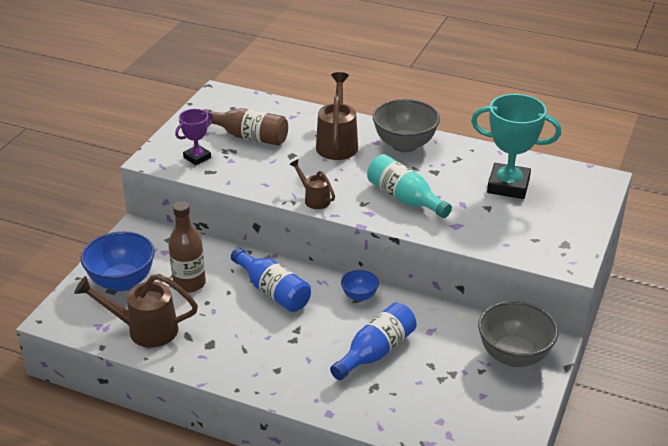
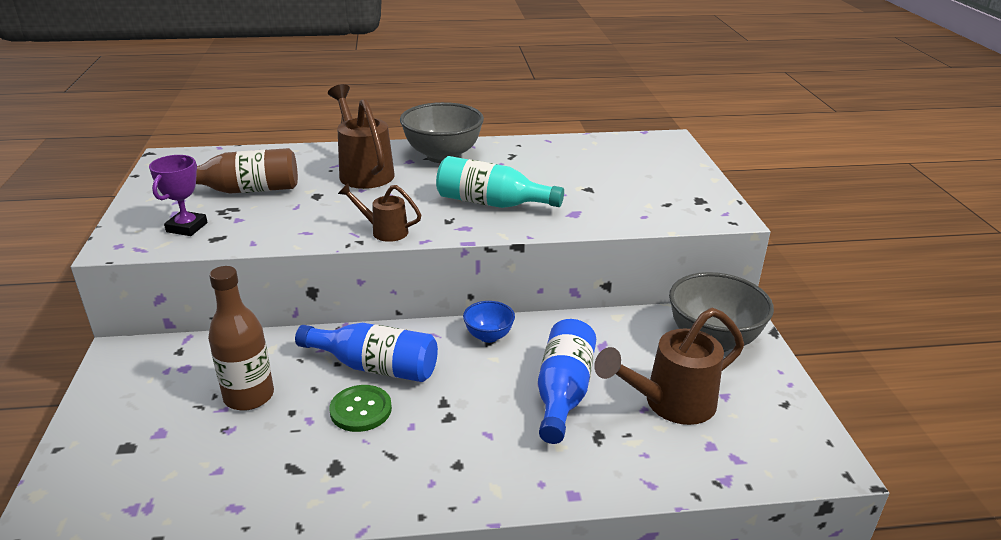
camera: 30 degrees left, 5 degrees down
brown watering can [74,273,198,348] -> brown watering can moved to [594,308,744,425]
blue bowl [81,231,155,291] -> none
turquoise trophy [471,94,561,199] -> none
none -> green button [329,385,392,432]

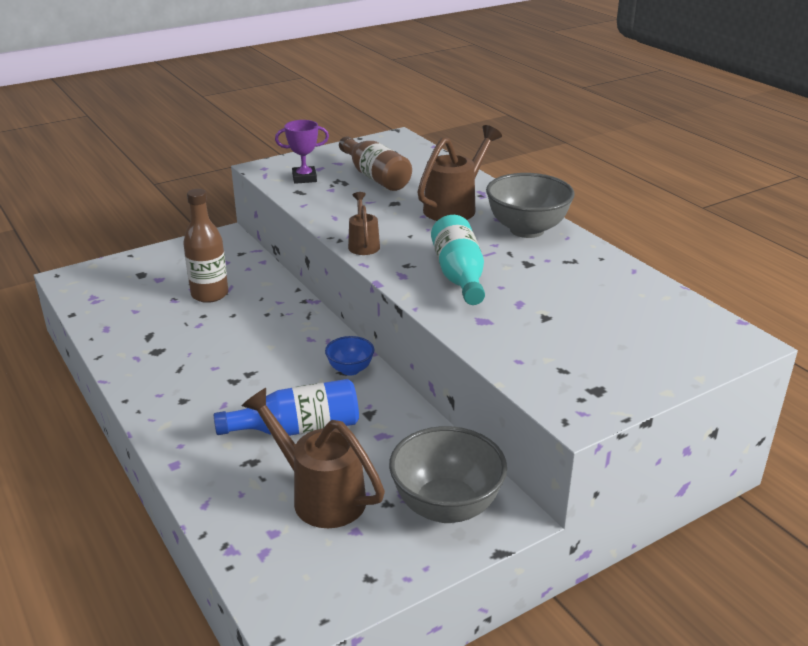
camera: 65 degrees right, 0 degrees up
blue bottle [295,323,438,382] -> none
green button [329,385,392,432] -> none

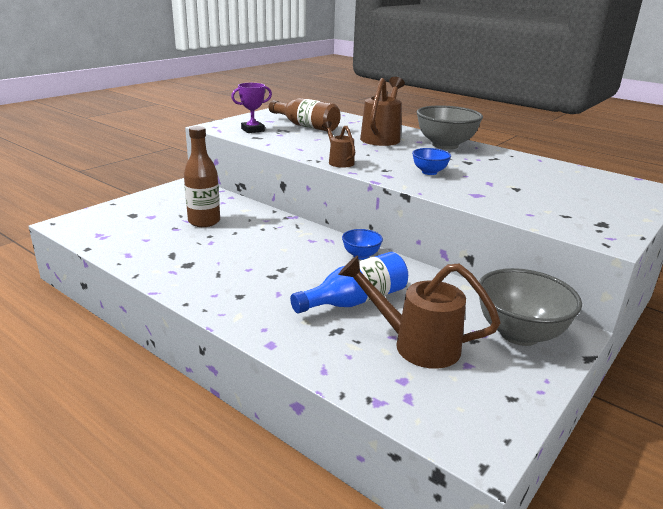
camera: 20 degrees left, 5 degrees down
turquoise bottle [431,215,485,305] -> blue bowl [412,148,451,175]

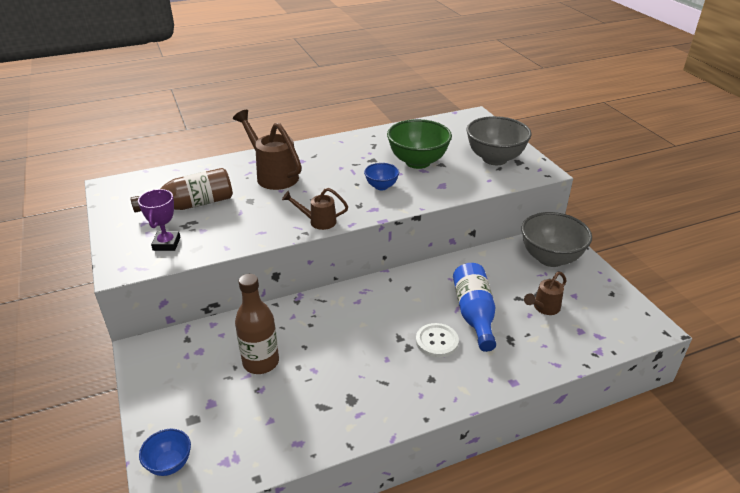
camera: 60 degrees left, 10 degrees up
brown watering can [338,255,501,369] -> brown watering can [524,272,567,315], size x0.57
blue bowl [342,229,383,260] -> blue bowl moved to [139,429,191,476]
grey bowl [417,105,483,149] -> grey bowl moved to [466,116,532,165]
none -> green bowl [387,119,452,169]
none -> white button [416,323,459,358]

